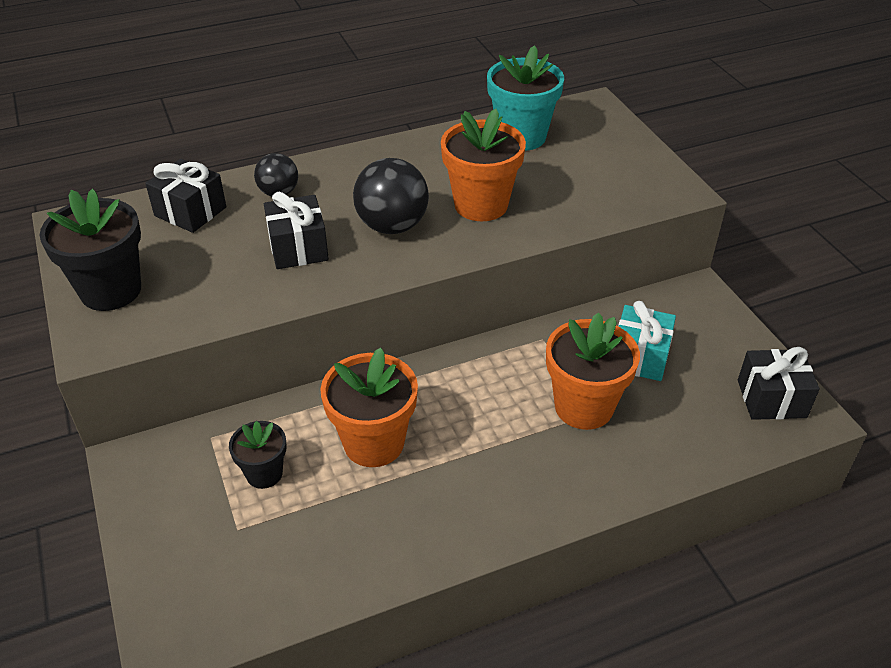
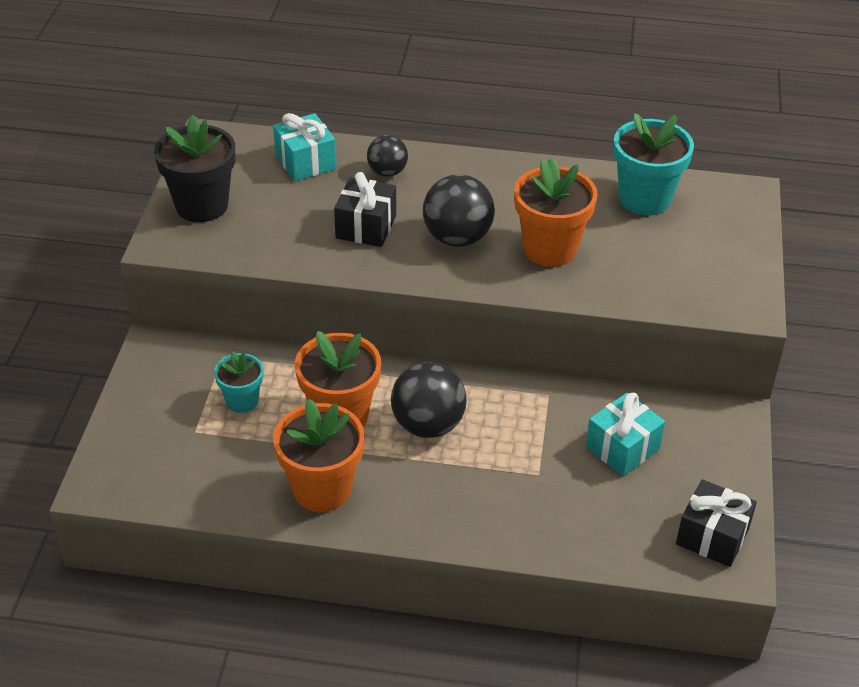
camera: 30 degrees right, 0 degrees up
black gift [145,159,226,233] -> turquoise gift [273,113,336,181]
black flower pot [229,421,286,489] -> turquoise flower pot [214,351,264,413]
orange flower pot [546,312,640,430] -> orange flower pot moved to [273,399,365,512]
none -> black ball [391,362,467,438]

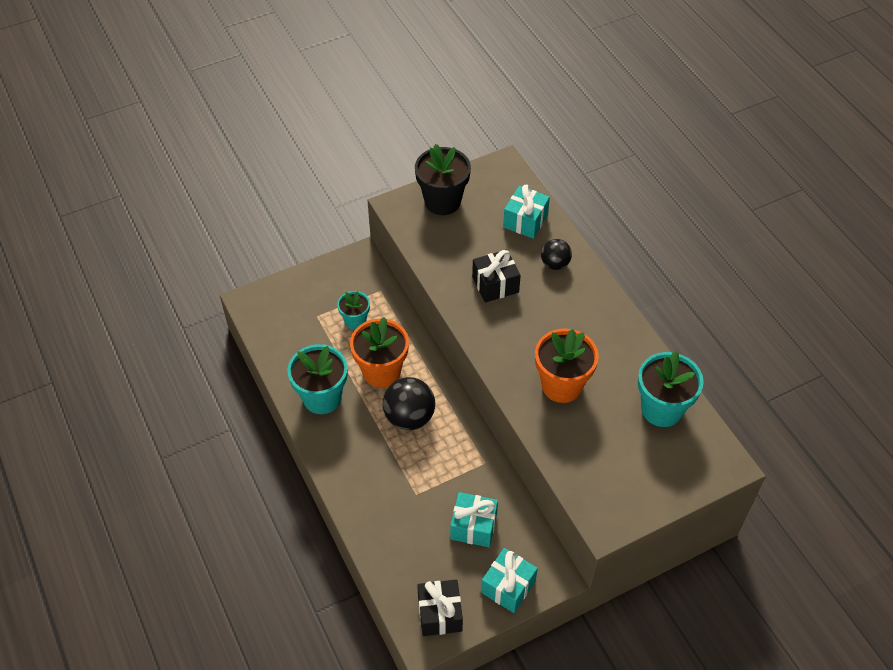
camera: 55 degrees right, 10 degrees up
orange flower pot [273,399,365,512] -> turquoise flower pot [287,344,348,414]
black ball [423,174,495,247] -> none
none -> turquoise gift [481,548,538,613]

